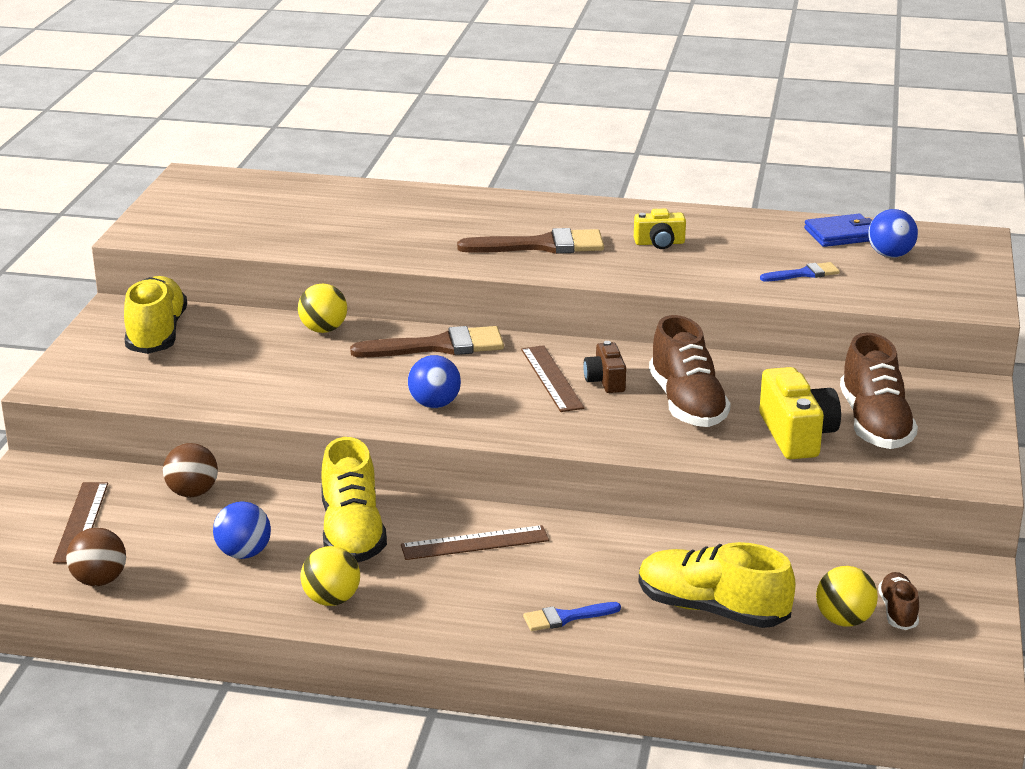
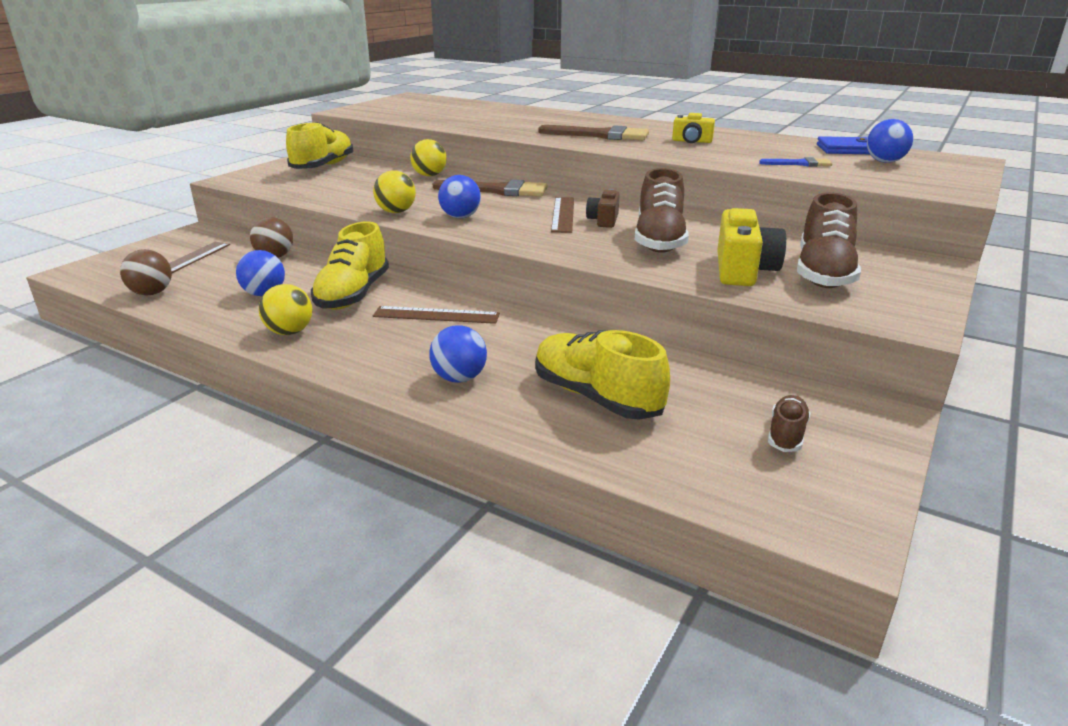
camera: 20 degrees right, 0 degrees up
blue brush [523,602,621,631] -> blue ball [429,325,487,383]
yellow ball [816,566,878,627] -> yellow ball moved to [373,170,416,213]

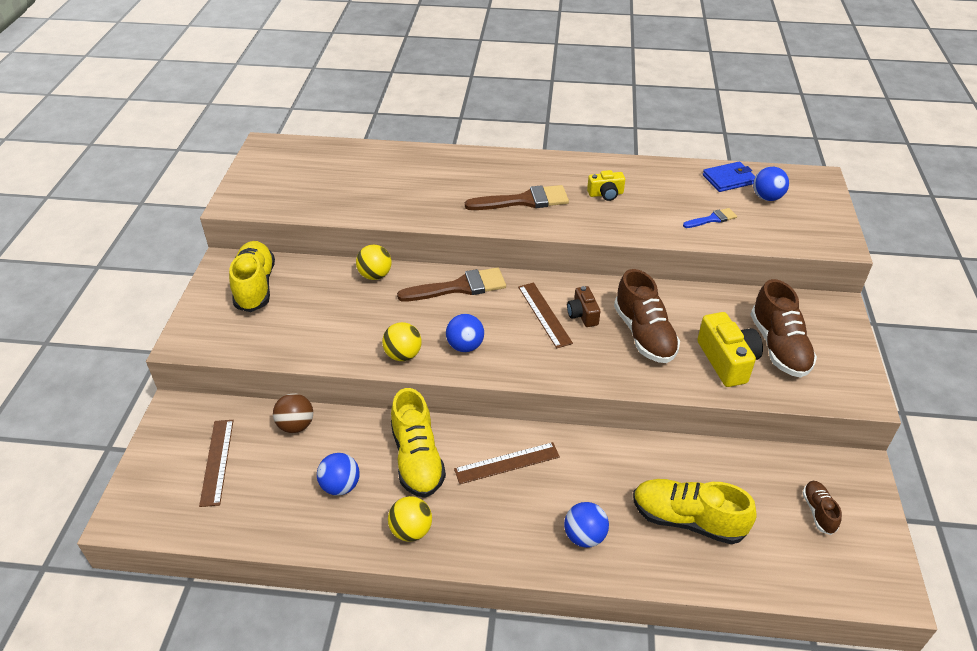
camera: 25 degrees left, 15 degrees up
brown ball [120,249,172,295] -> none

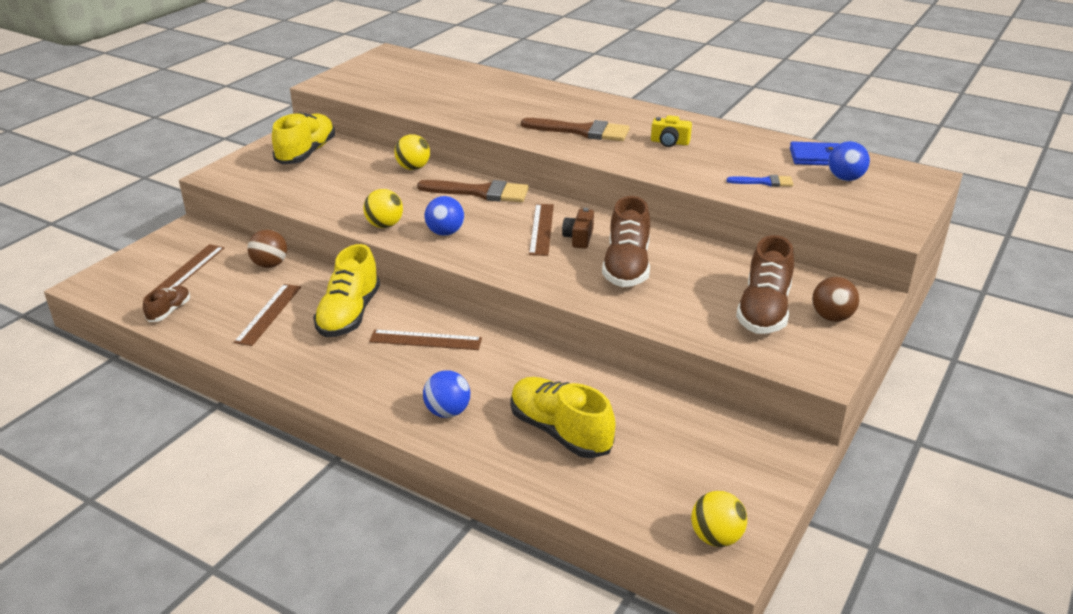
camera: 25 degrees right, 10 degrees down
blue ball [317,453,360,496] -> brown ruler [234,284,301,346]
yellow ball [388,496,432,542] -> yellow ball moved to [691,491,747,547]
yellow camera [697,312,763,387] -> none
brown shoe [802,481,842,535] -> brown shoe moved to [143,286,190,322]
none -> brown ball [812,277,859,322]

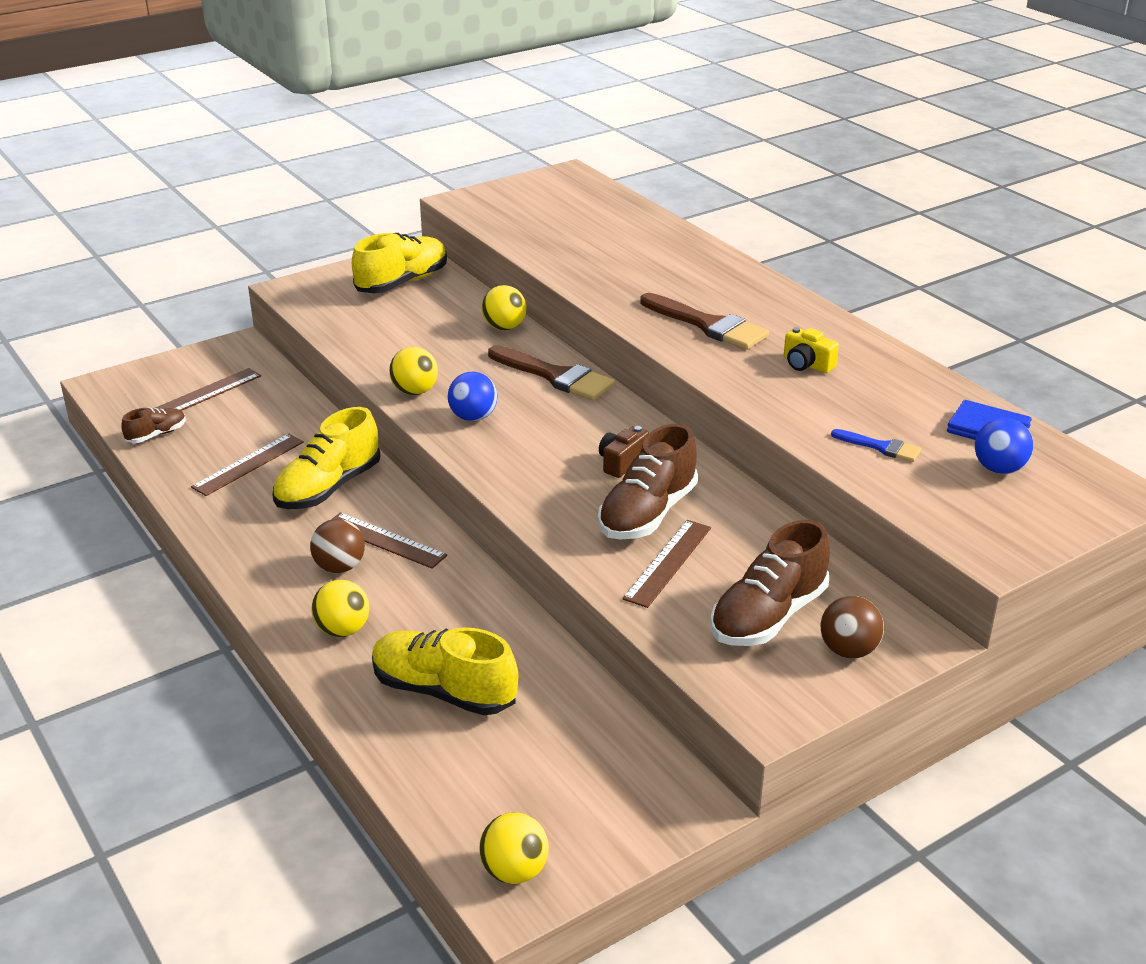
camera: 25 degrees right, 0 degrees up
brown ball [248,229,287,268] -> brown ball moved to [310,519,365,573]
blue ball [423,370,470,418] -> yellow ball [312,580,369,637]
yellow shoe [510,377,615,458] -> yellow shoe turned 45 degrees counterclockwise [372,627,518,715]
brown ruler [529,204,554,256] -> brown ruler moved to [623,520,711,608]

